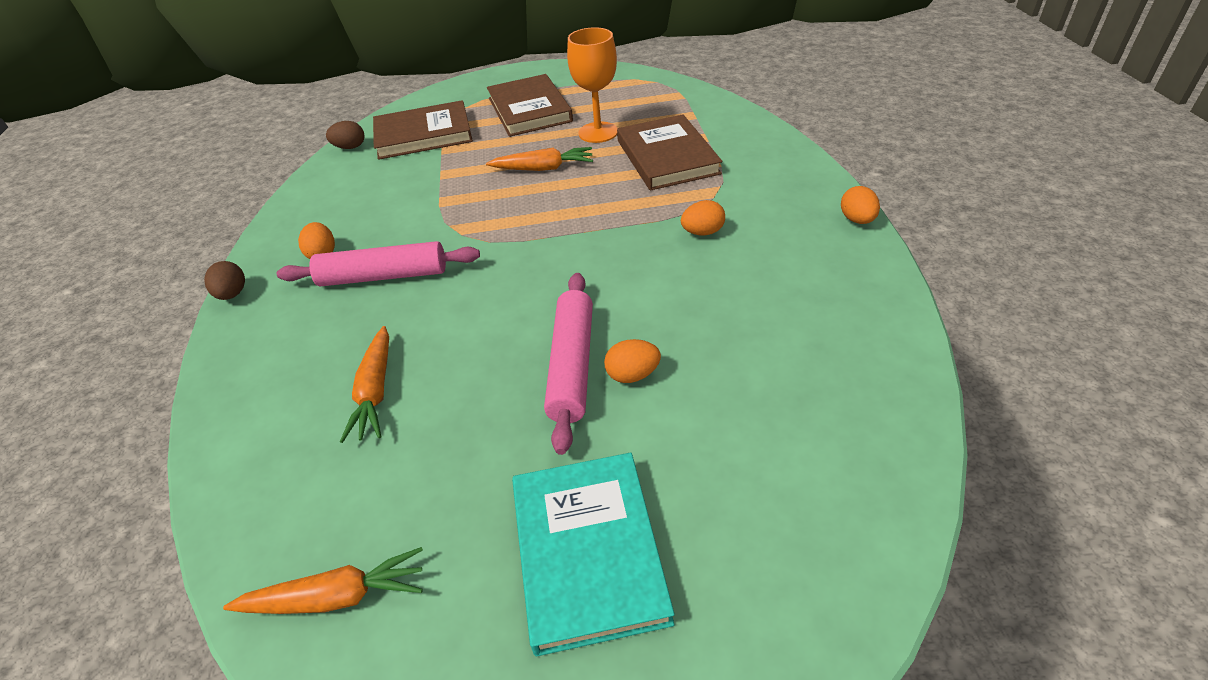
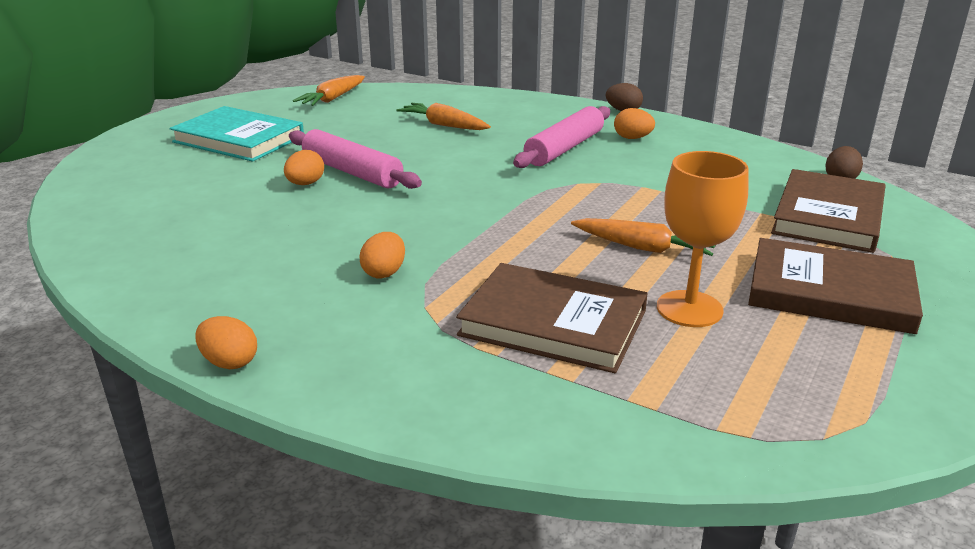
camera: 125 degrees right, 15 degrees down
orange carrot [486,147,593,171] -> orange carrot turned 105 degrees counterclockwise [571,218,715,256]

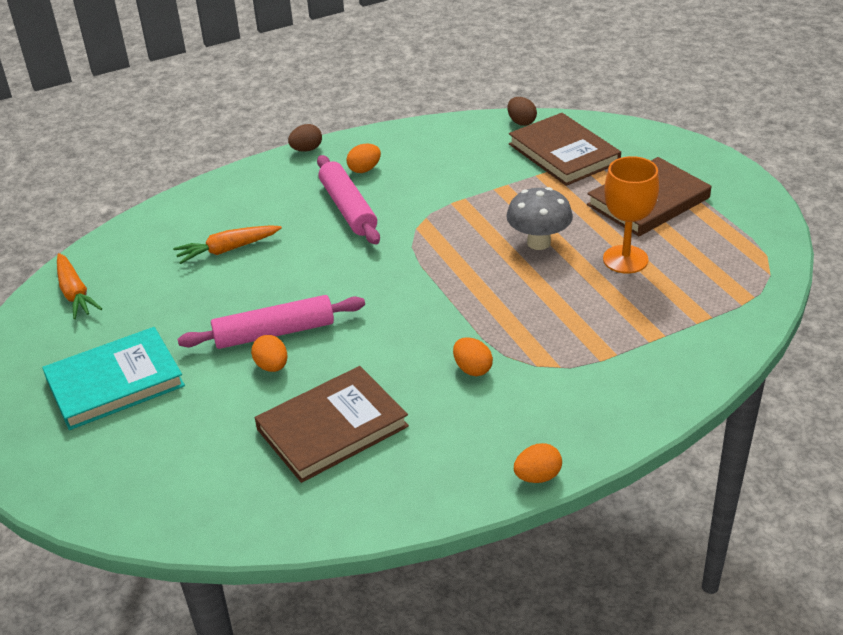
camera: 55 degrees left, 10 degrees up
brown book [456,263,648,373] -> brown book moved to [255,366,409,483]
orange carrot [571,218,715,256] -> grey mushroom [506,187,573,250]

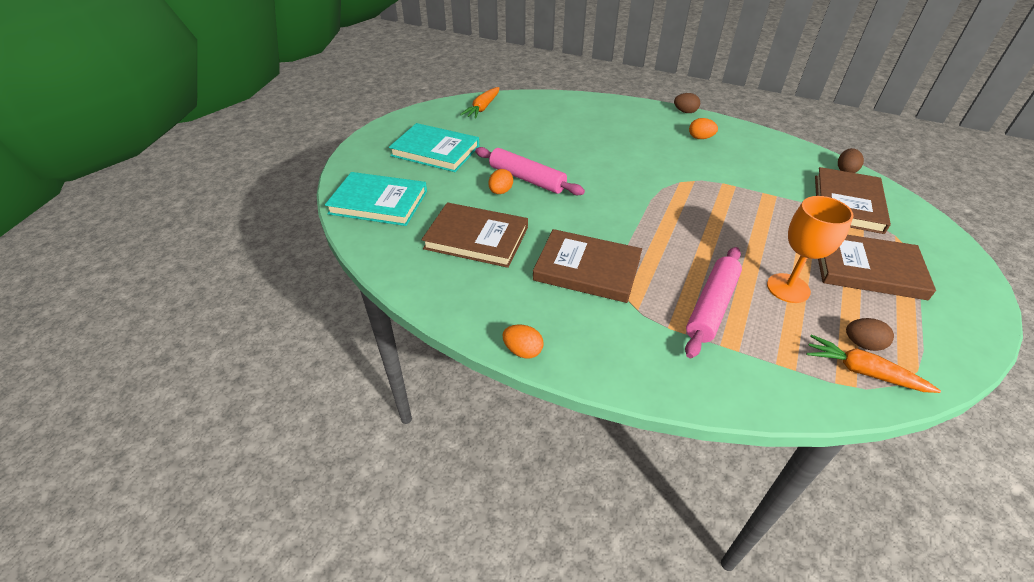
camera: 50 degrees right, 5 degrees up
orange carrot [173,225,282,264] -> orange carrot moved to [806,334,941,393]
pink rolling pin [317,155,380,245] -> pink rolling pin moved to [685,247,742,358]
orange egg [453,337,493,376] -> brown book [533,229,642,303]
grey mushroom [506,187,573,250] -> none
none -> turquoise book [325,172,427,226]
none -> brown egg [846,318,894,351]

